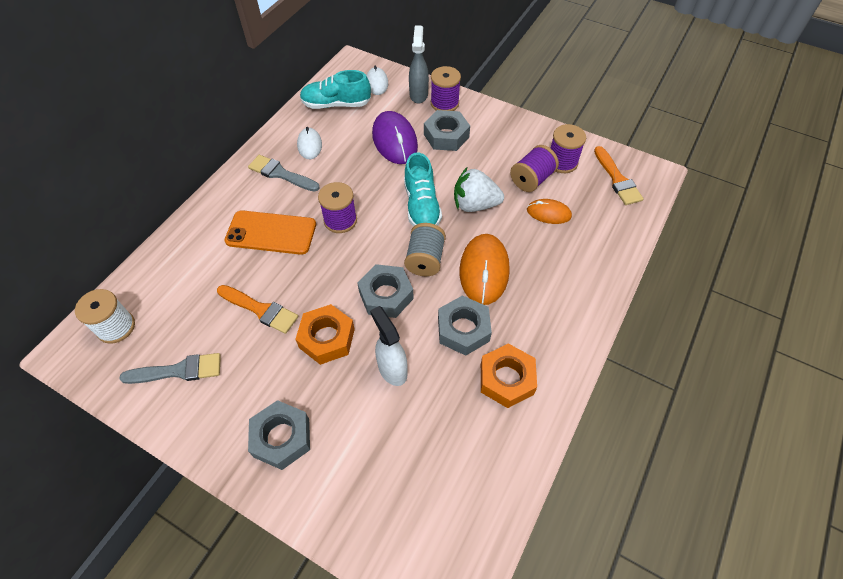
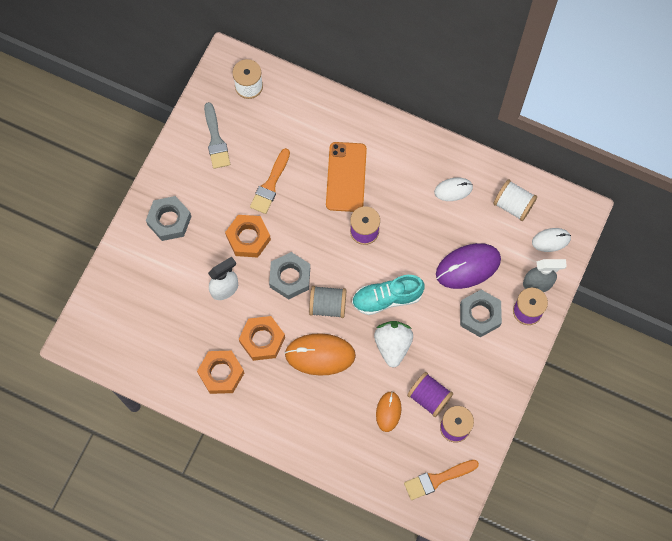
camera: 85 degrees right, 15 degrees up
grey brush [248,155,320,192] -> none
turquoise shoe [300,70,371,109] -> white spool [493,179,537,221]
grey nut [438,295,492,356] -> orange nut [239,316,285,361]

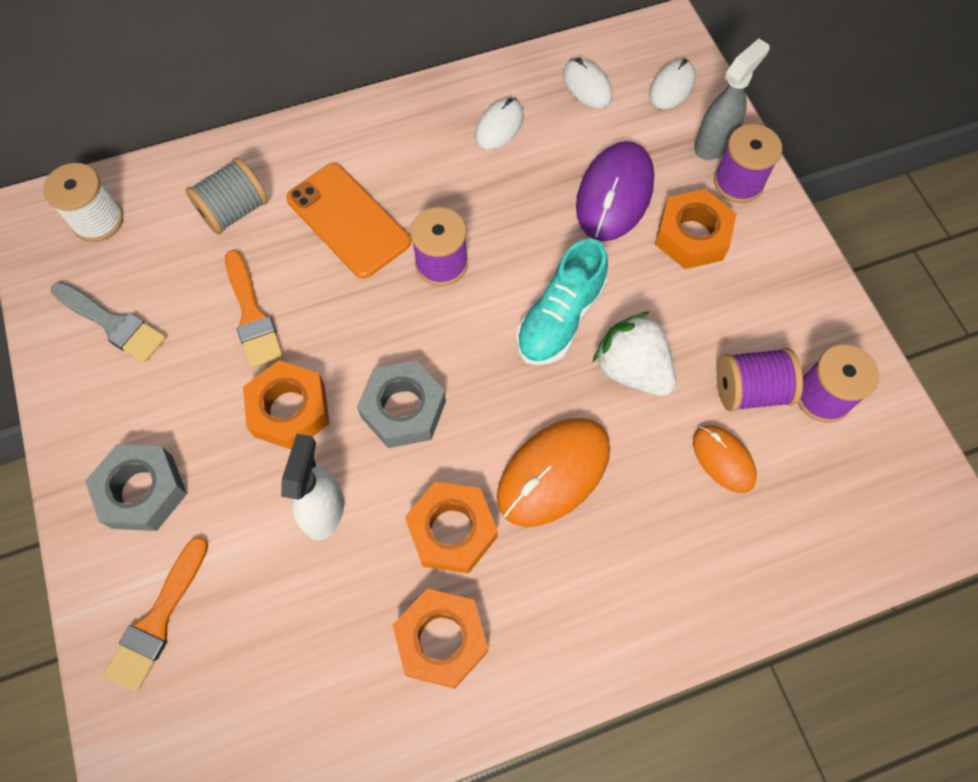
camera: 45 degrees left, 5 degrees down
grey spool [309,286,347,318] -> grey spool moved to [186,157,268,234]
orange brush [404,460,479,500] -> orange brush moved to [103,536,208,691]
grey nut [460,290,502,337] -> orange nut [655,189,737,269]
white spool [493,179,537,221] -> white mouse [563,58,612,108]

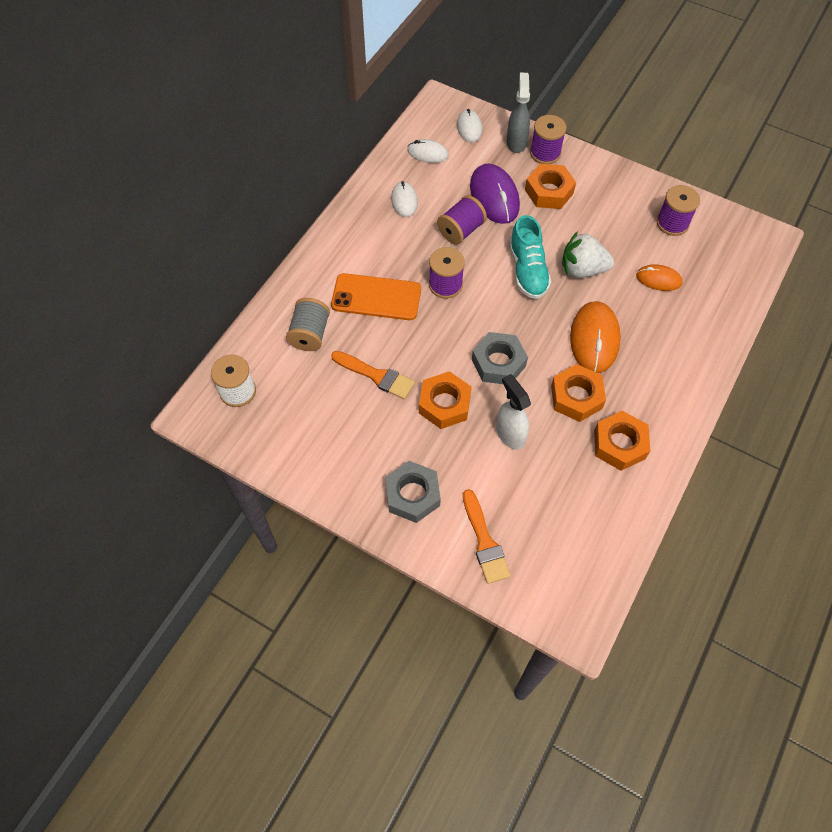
camera: 40 degrees left, 5 degrees down
grey brush [51,282,166,363] -> none
purple spool [717,348,803,412] -> purple spool moved to [437,195,487,245]

